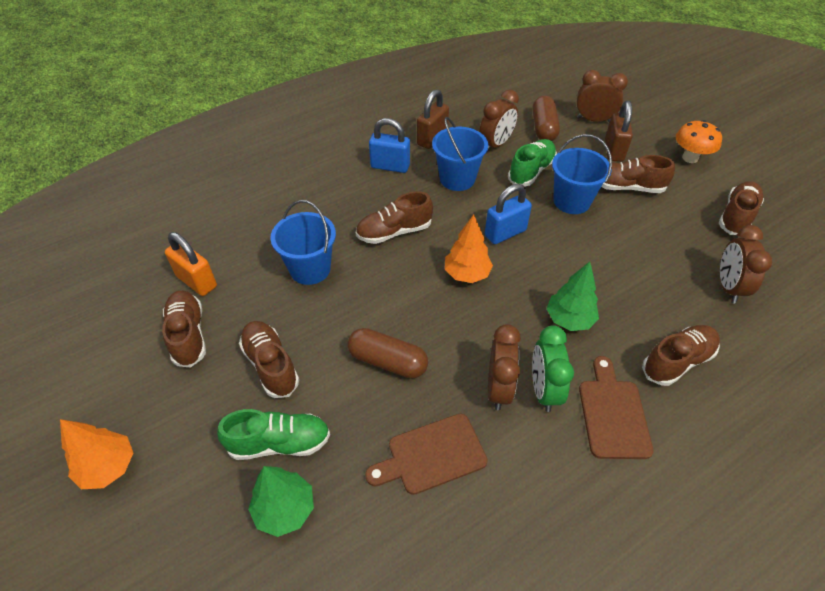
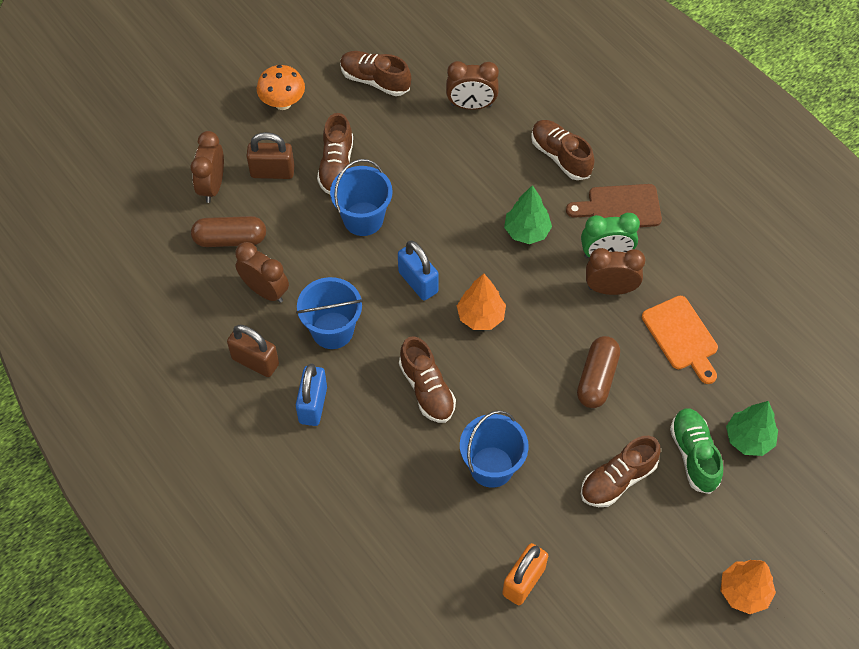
camera: 95 degrees left, 10 degrees up
brown shoe [162,290,206,368] -> none
brown cutting board [365,413,488,495] -> orange cutting board [642,296,718,384]
green shoe [508,139,557,187] -> none

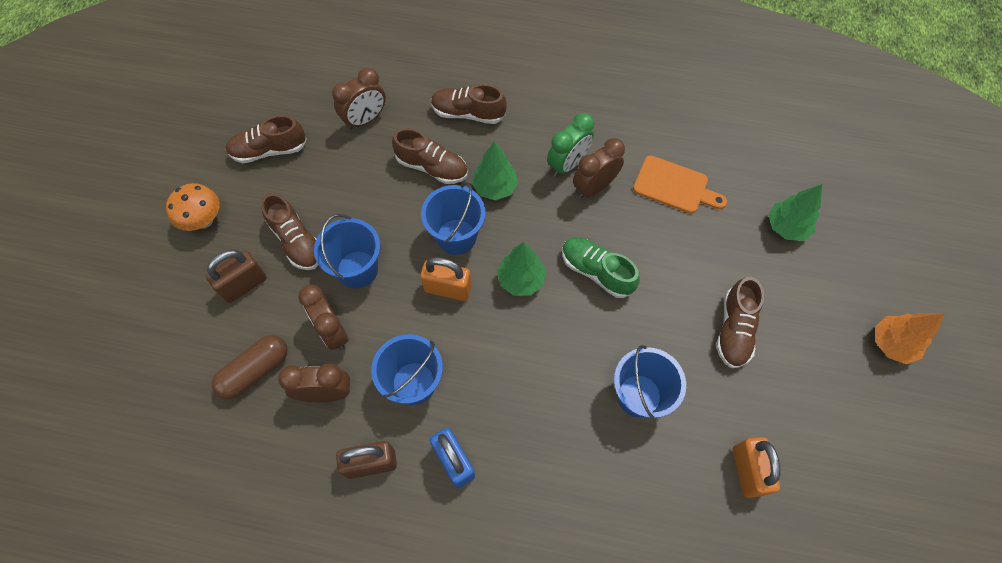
camera: 40 degrees left, 5 degrees up
brown clock [190,131,224,203] -> brown clock moved to [298,284,348,350]
blue padlock [398,241,439,300] -> orange padlock [420,257,472,301]
brown shoe [399,336,456,423] -> brown shoe moved to [392,128,468,184]
orange tree [457,274,506,330] -> green tree [497,242,546,296]
brown cutting board [566,184,662,227] -> none
brown capsule [577,336,620,408] -> none
green shoe [670,408,723,494] -> green shoe moved to [562,237,640,298]
none -> blue bucket [421,182,486,255]

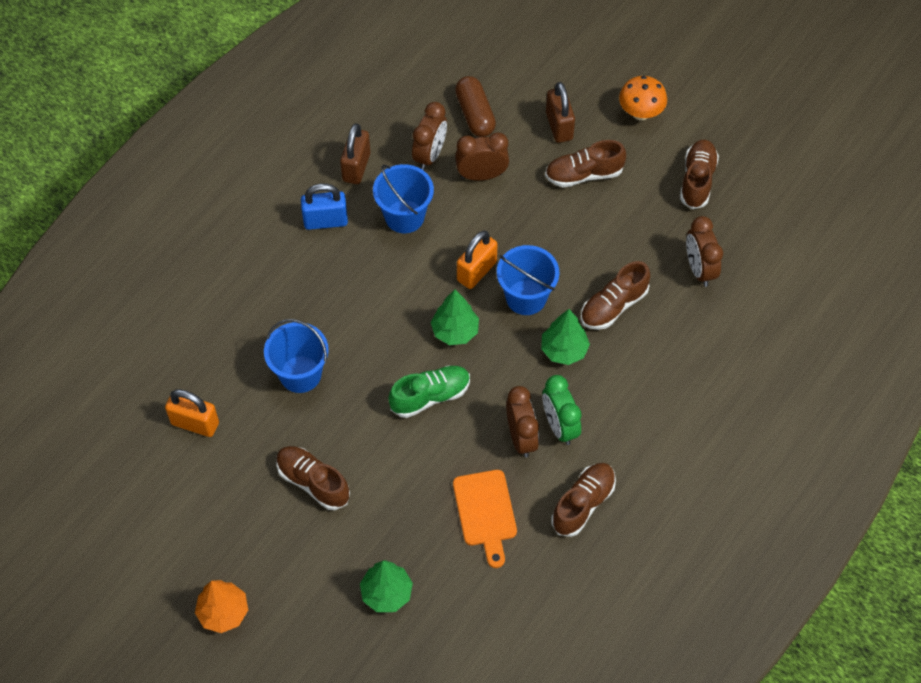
camera: 115 degrees right, 5 degrees down
blue bucket [314,214,380,288] -> none
brown shoe [431,84,507,124] -> brown shoe moved to [551,463,616,537]
orange cutting board [633,155,727,213] -> orange cutting board turned 60 degrees counterclockwise [453,470,517,568]

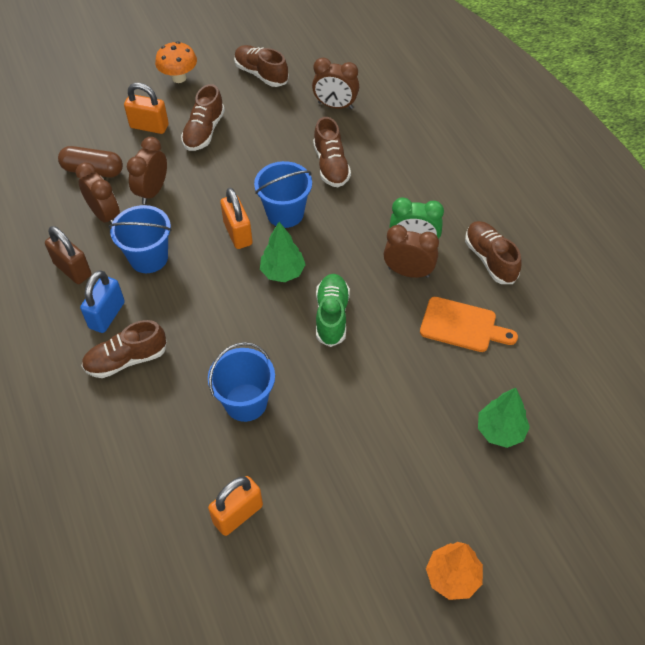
camera: 60 degrees left, 5 degrees down
brown shoe [276,446,350,510] -> brown shoe moved to [82,320,167,378]
green tree [541,309,590,365] -> none
brown padlock [546,82,575,143] -> orange padlock [124,83,169,134]

